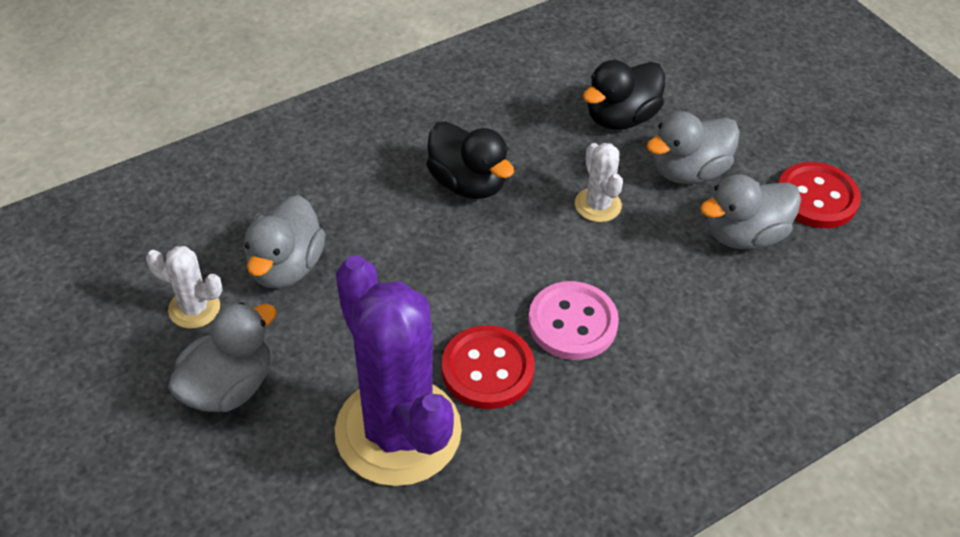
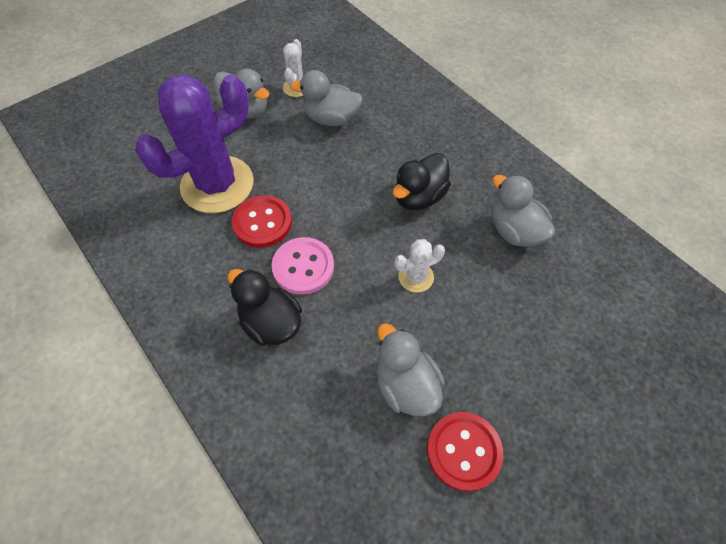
camera: 85 degrees right, 10 degrees up
black duck [583,60,665,130] -> black duck moved to [228,269,302,346]
grey duck [646,112,740,184] -> grey duck moved to [491,175,555,247]

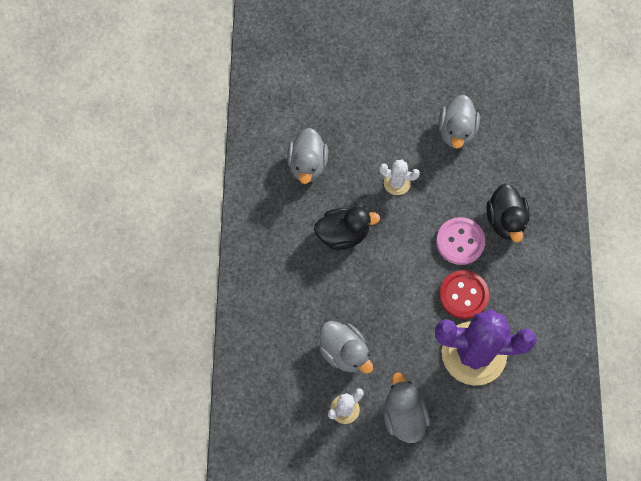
camera: 140 degrees left, 10 degrees up
red button [427,412,503,492] -> none

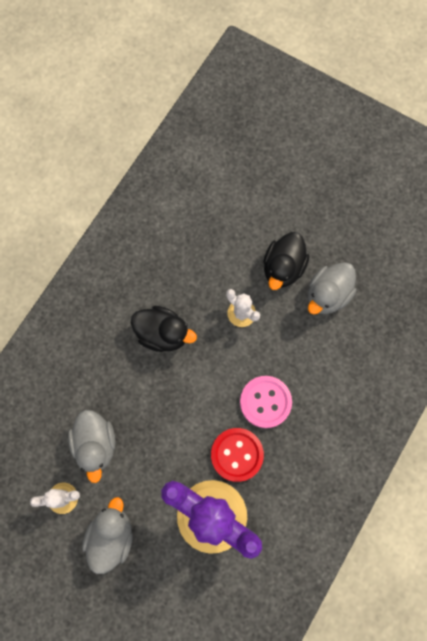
camera: 30 degrees right, 5 degrees up
grey duck [287,128,328,184] -> none
black duck [486,183,530,243] -> black duck moved to [263,232,309,290]

